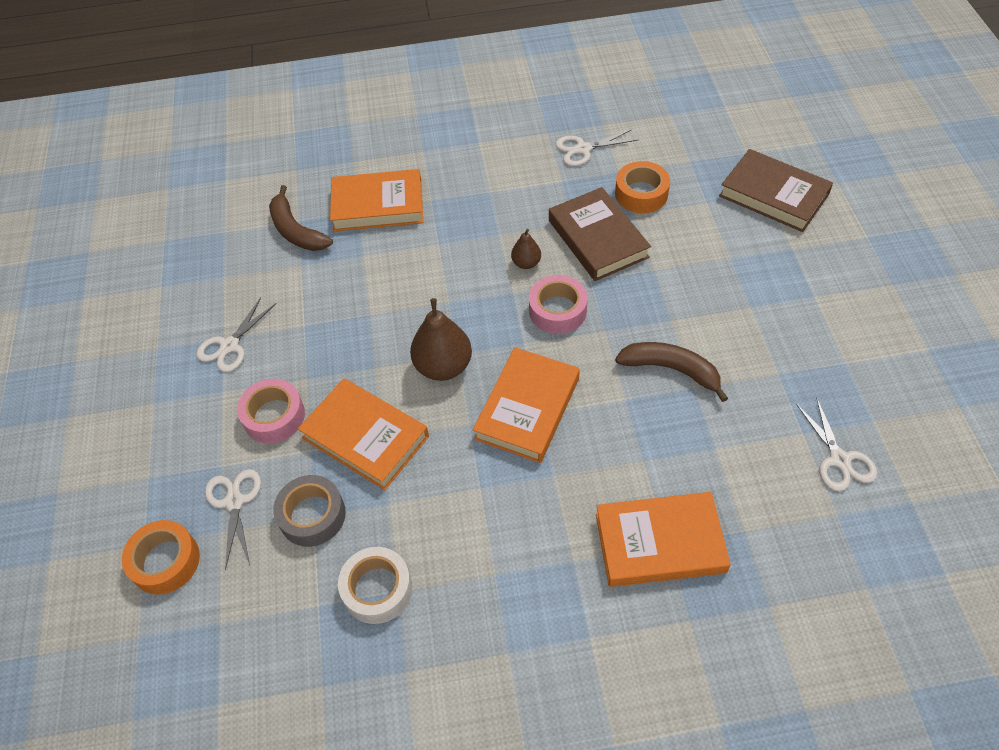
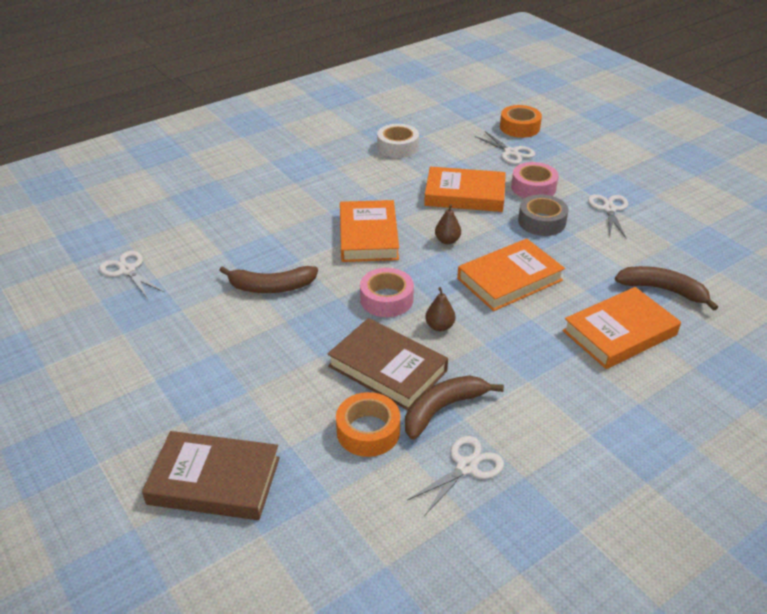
camera: 150 degrees right, 15 degrees down
grey tape [273,475,346,547] -> grey tape moved to [518,194,568,236]
brown pear [410,298,472,381] -> brown pear [435,204,461,244], size x0.54
orange book [596,492,731,587] -> orange book moved to [457,239,565,311]
none -> brown banana [405,376,504,440]

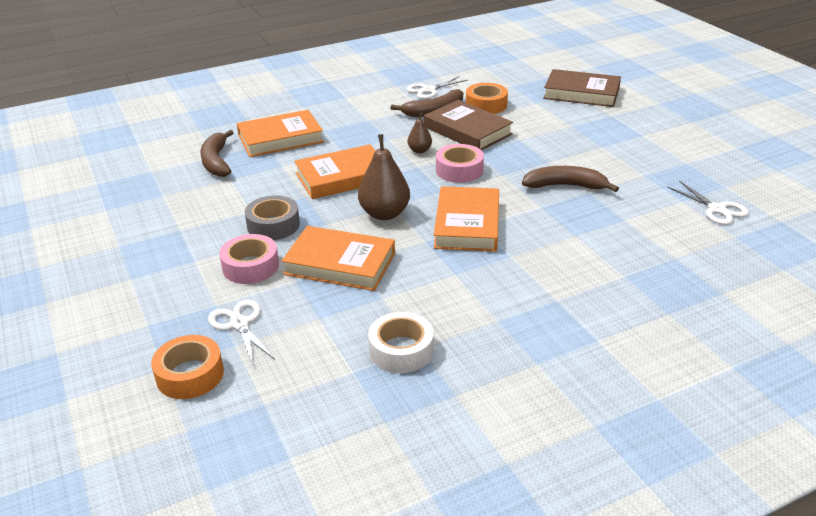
camera: 170 degrees left, 5 degrees down
brown pear [435,204,461,244] -> brown pear [358,134,410,220], size x1.86
white scissors [588,194,628,239] -> none
brown banana [615,266,718,311] -> brown banana turned 45 degrees clockwise [200,130,234,177]

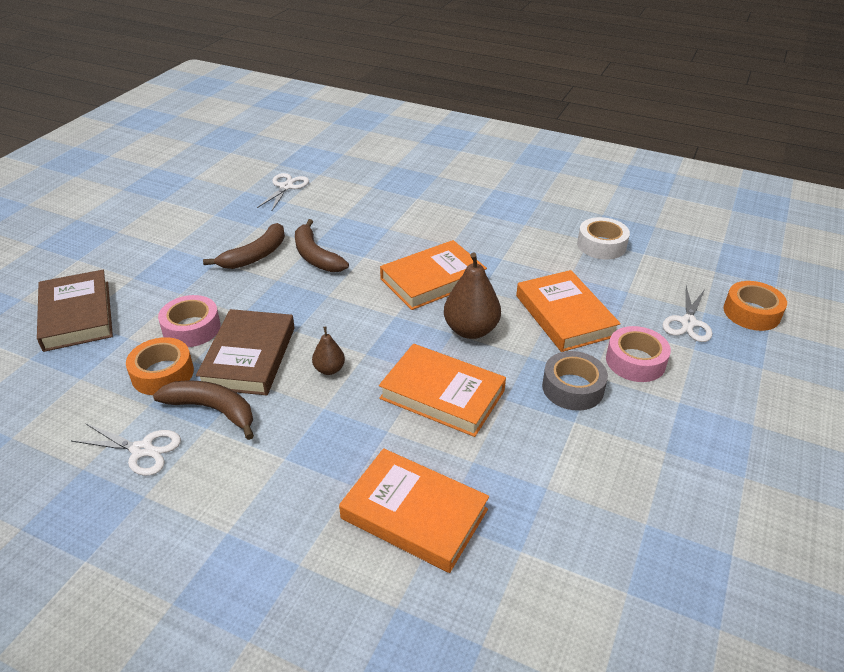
camera: 130 degrees left, 5 degrees up
brown banana [200,130,234,177] -> brown banana moved to [203,223,285,269]
pink tape [436,144,484,183] -> pink tape moved to [158,295,221,347]

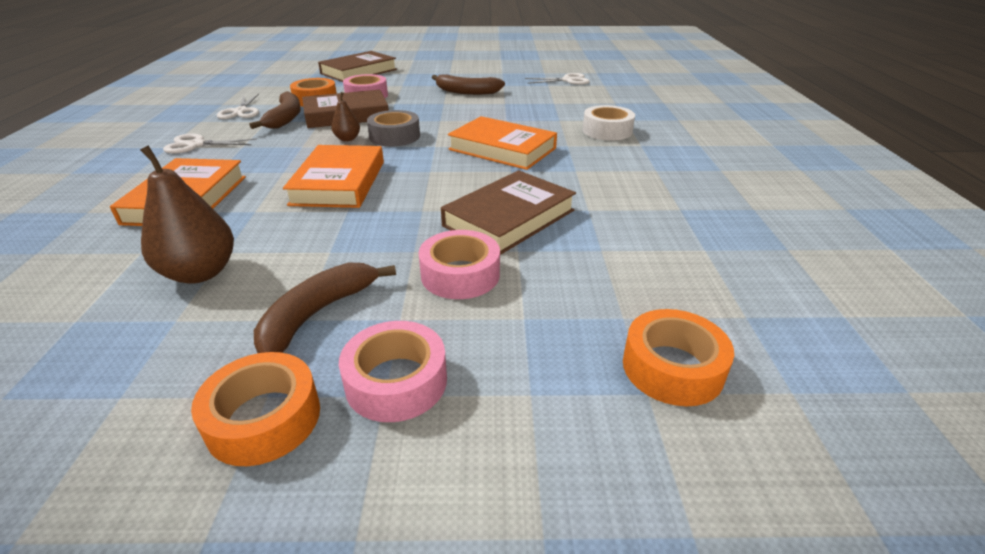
camera: 65 degrees right, 5 degrees down
brown banana [295,219,349,272] -> brown banana moved to [254,263,396,353]
brown pear [444,252,501,339] -> brown pear moved to [140,145,234,284]
orange book [516,270,621,352] -> brown book [441,170,576,255]
grey tape [542,351,608,411] -> grey tape moved to [367,110,420,146]
white tape [577,217,630,259] -> white tape moved to [583,105,635,141]
white scissors [662,286,712,342] -> white scissors moved to [163,134,257,153]
none -> orange tape [191,352,320,466]
none -> pink tape [339,321,447,422]

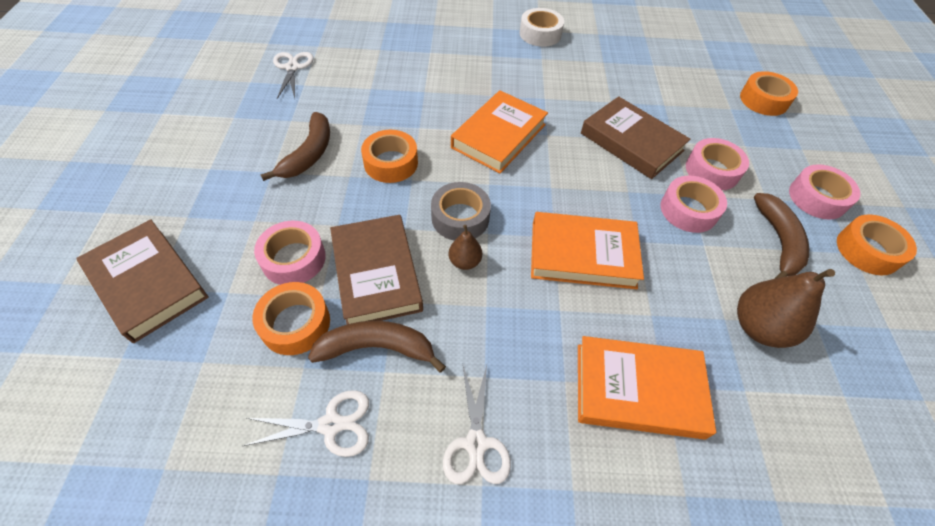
camera: 90 degrees left, 20 degrees up
brown banana [254,263,396,353] -> brown banana turned 120 degrees counterclockwise [754,193,809,279]
white tape [583,105,635,141] -> white tape moved to [520,8,564,47]
none -> orange tape [361,130,418,183]
none -> pink tape [661,176,727,233]

